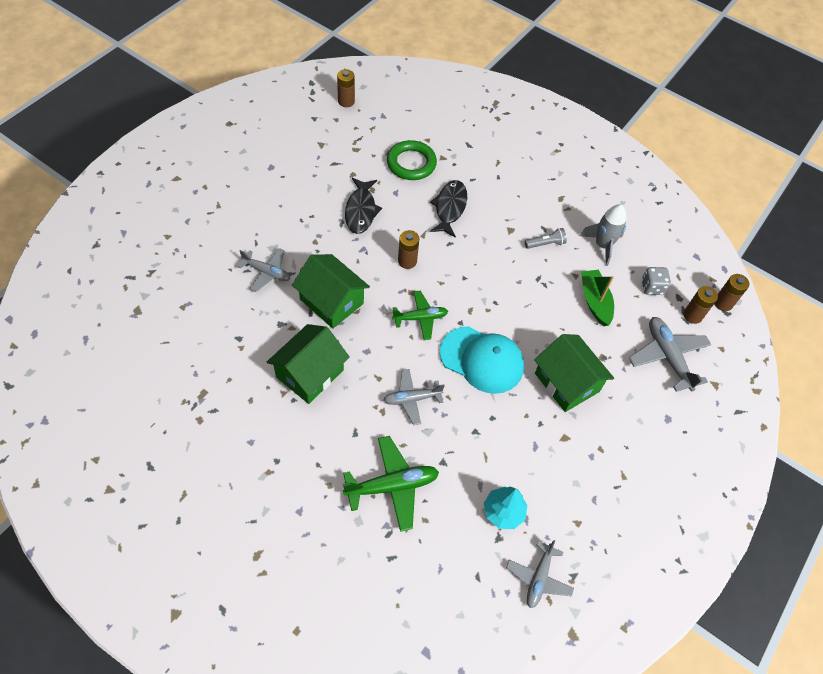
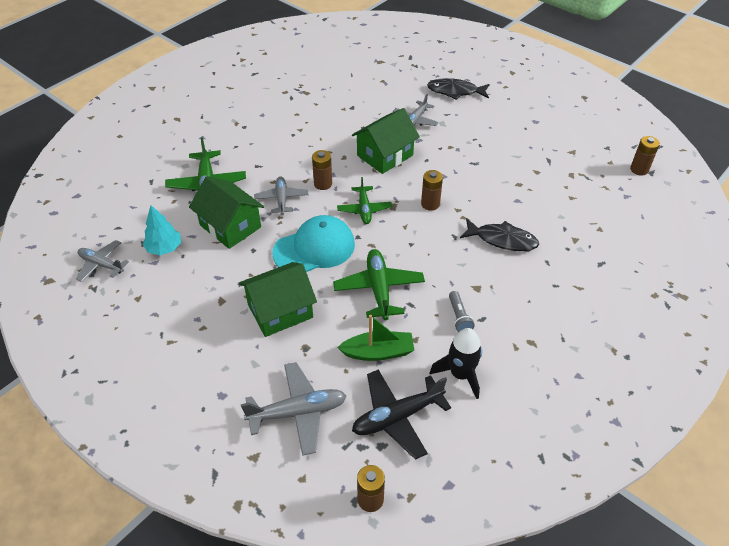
camera: 100 degrees right, 10 degrees down
green house [267,324,350,404] -> green house moved to [189,176,264,249]
black fish [345,178,382,234] -> black fish moved to [427,78,490,100]
green ring [387,140,437,180] -> none
turquoise cap [440,326,524,394] -> turquoise cap turned 150 degrees counterclockwise [272,215,355,272]
grey rocket [580,204,627,266] -> black rocket [430,328,482,399]
grey dice [642,267,671,295] -> black plane [352,370,451,460]
brown battery [683,286,718,324] -> brown battery moved to [312,150,332,190]
none -> green plane [333,249,425,320]

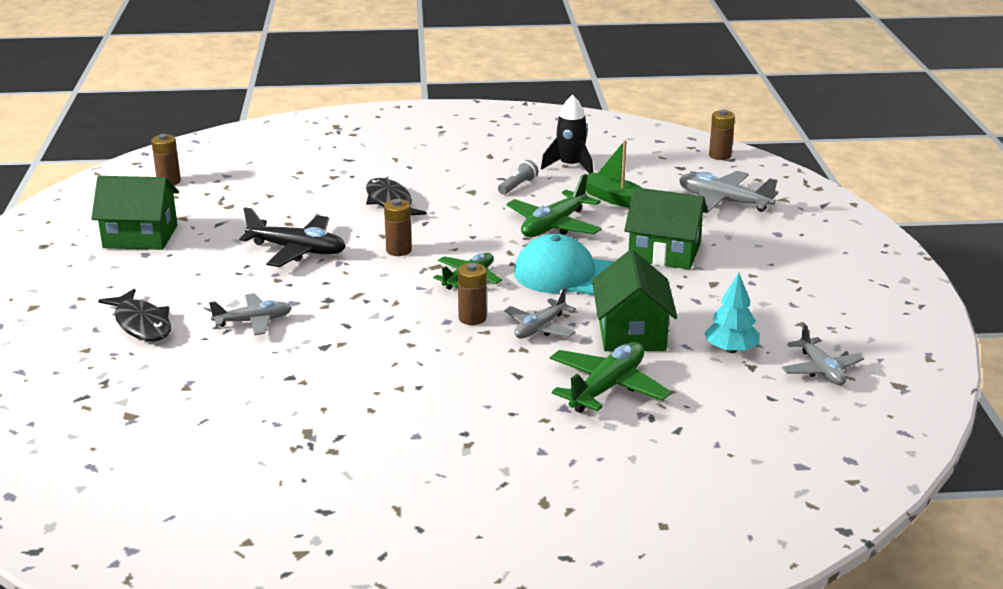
camera: 135 degrees left, 20 degrees down
green house [352,108,420,174] -> green house moved to [91,176,179,250]
black plane [352,370,451,460] -> black plane moved to [239,207,346,267]

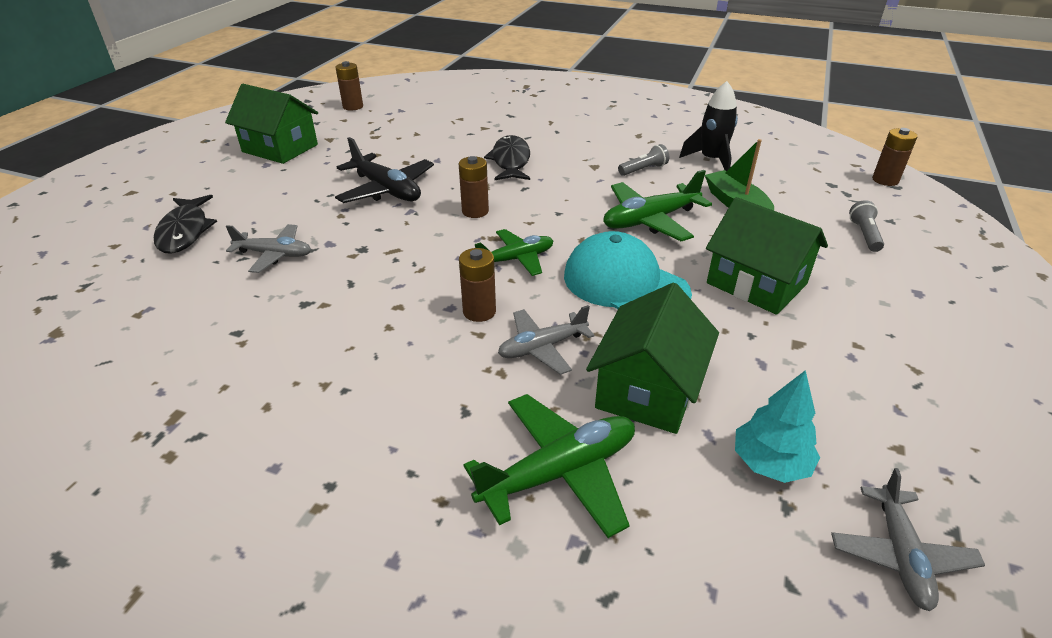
camera: 25 degrees right, 10 degrees up
grey plane [679,171,778,213] -> grey flashlight [849,200,884,252]

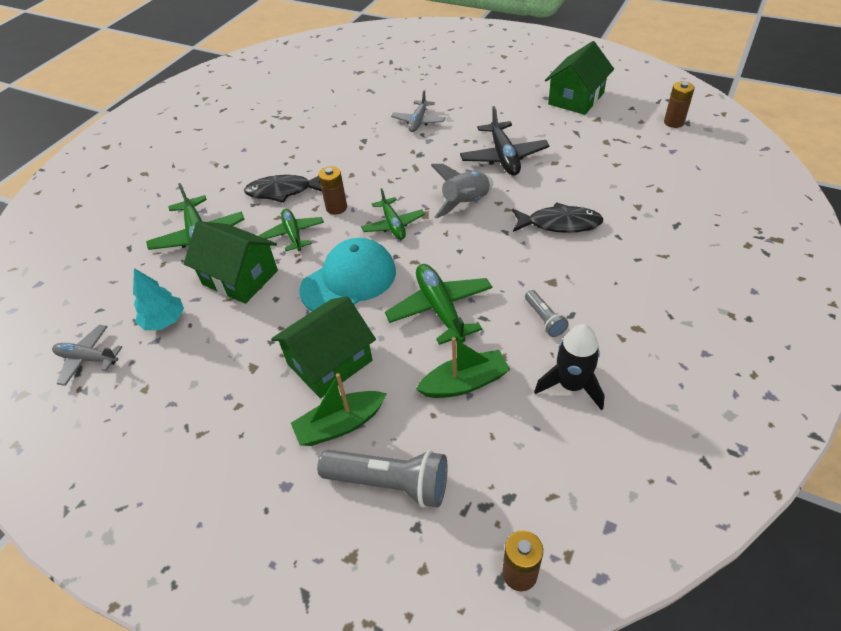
camera: 100 degrees right, 10 degrees up
black fish [154,195,217,254] -> black fish moved to [244,175,322,203]
black plane [335,137,434,203] -> black plane turned 60 degrees counterclockwise [460,106,549,176]
brown battery [459,156,489,218] -> grey rocket [431,164,493,218]
grey plane [498,305,595,375] -> green plane [259,209,324,251]
grey flashlight [849,200,884,252] -> grey flashlight [317,450,448,508], size x1.86
none -> green boat [291,373,387,446]

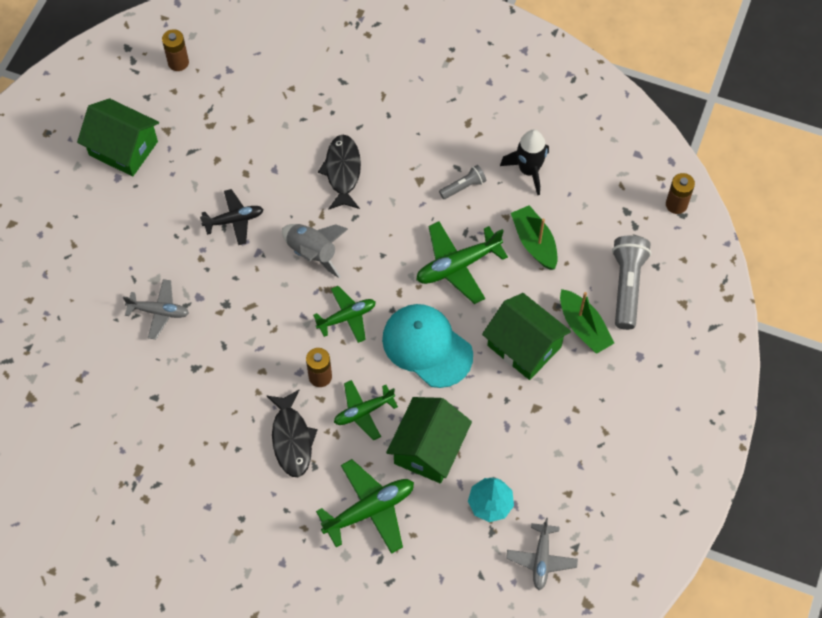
camera: 100 degrees left, 15 degrees up
black plane [460,106,549,176] -> black plane [200,189,264,245], size x0.66

